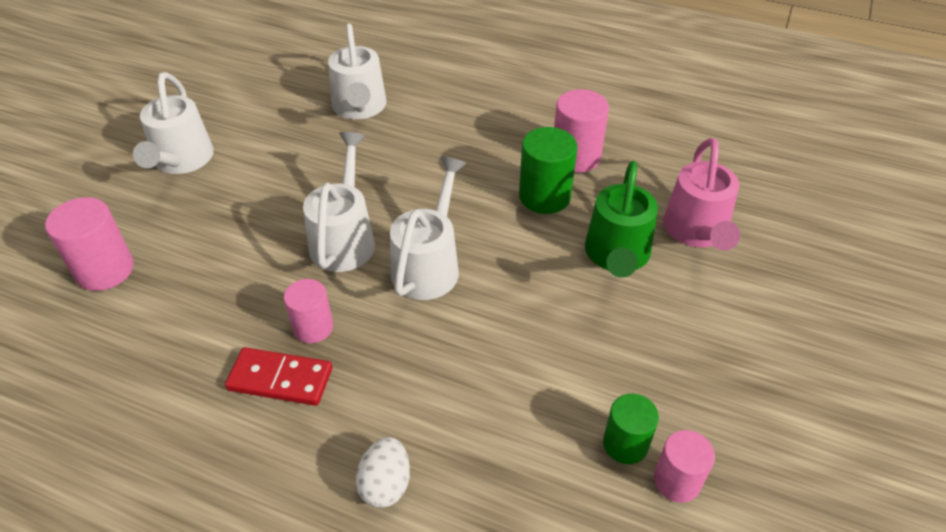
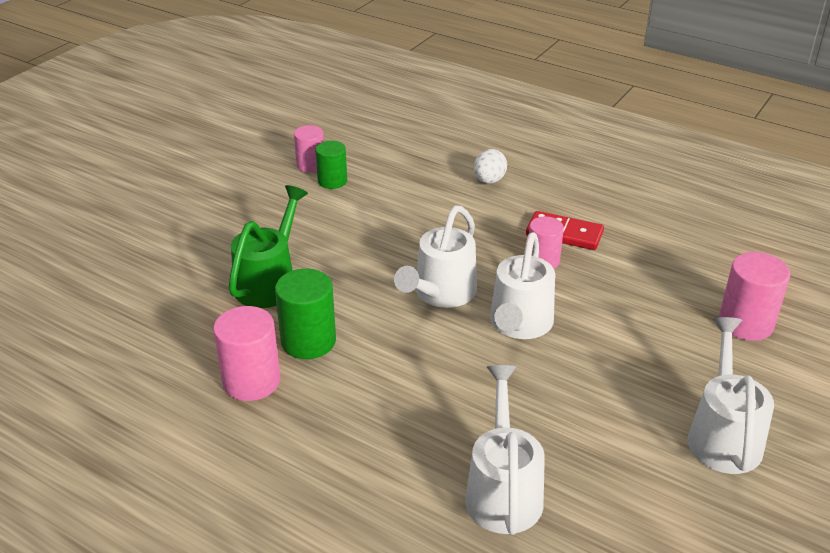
camera: 170 degrees left, 10 degrees down
pink watering can [663,138,740,251] -> none

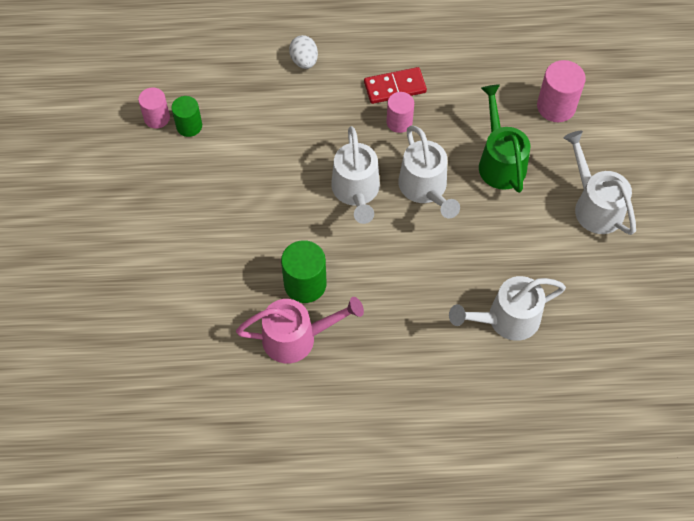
camera: 35 degrees left, 25 degrees up
pink cylinder [213,306,281,401] -> pink watering can [236,297,364,364]
green watering can [229,185,308,308] -> green watering can moved to [479,84,530,193]
white watering can [465,365,545,535] -> white watering can turned 75 degrees counterclockwise [449,276,566,341]

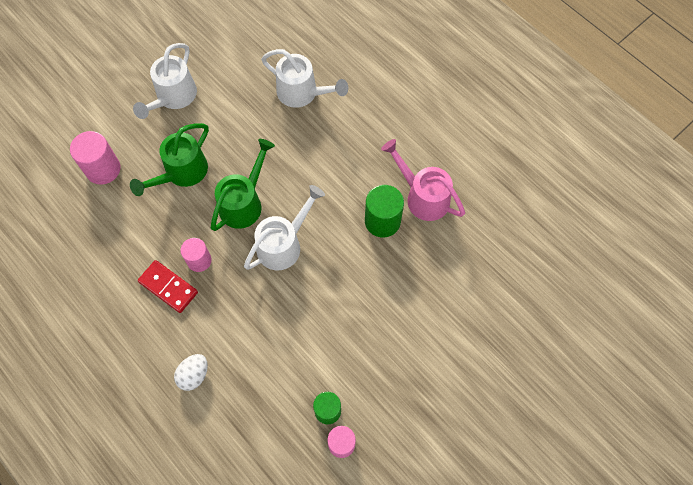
camera: 130 degrees left, 5 degrees up
white watering can [398,125,460,219] -> green watering can [211,139,275,231]

